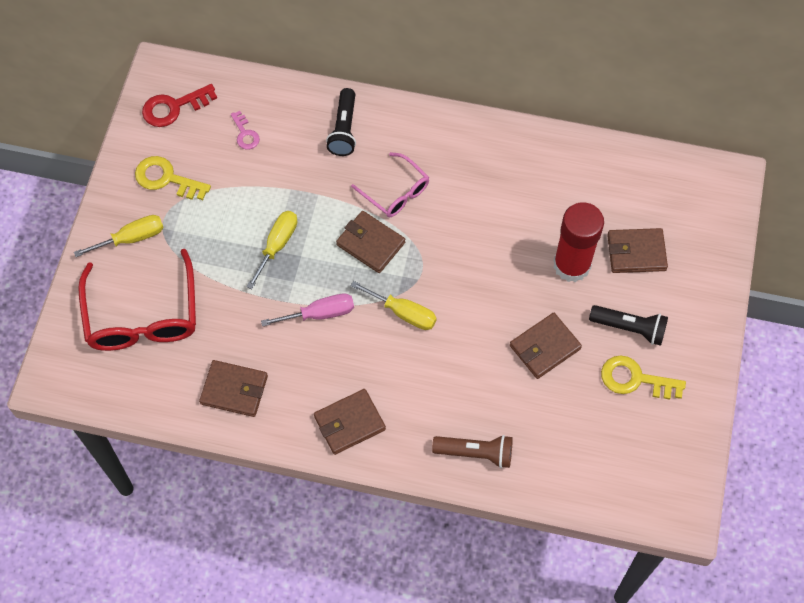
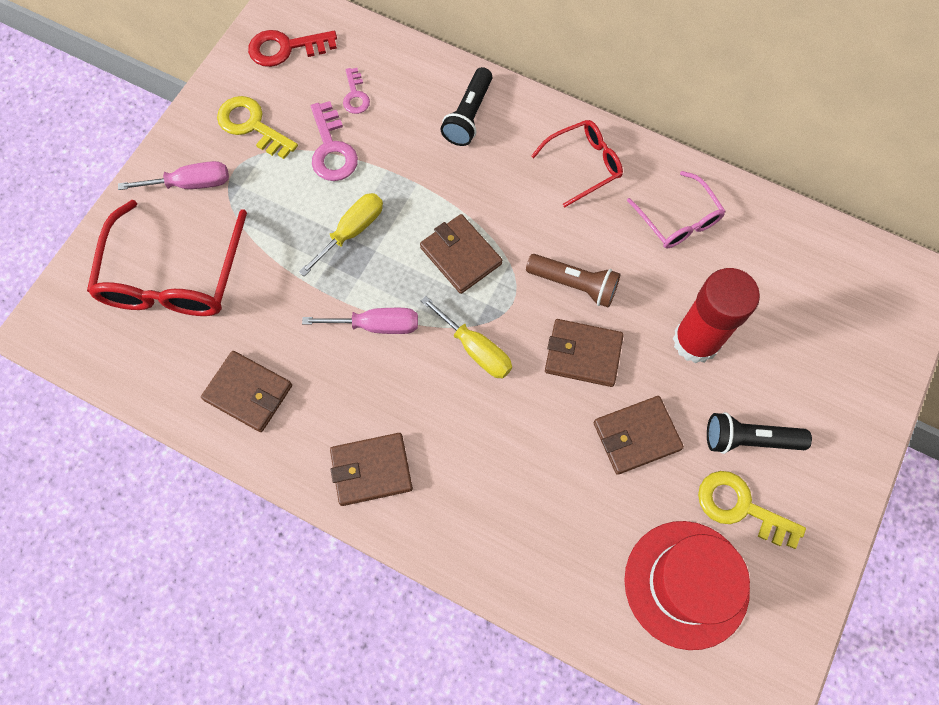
camera: 15 degrees right, 5 degrees up
yellow screwdriver [74,215,164,257] -> pink screwdriver [118,161,229,190]
pink glasses [351,152,429,218] -> pink glasses moved to [627,171,725,248]
brown flashlight [432,435,513,468] -> brown flashlight moved to [526,254,621,308]
black flashlight [589,305,668,346] -> black flashlight turned 150 degrees clockwise [707,412,812,454]
brown wallet [607,228,668,273] -> brown wallet moved to [545,319,624,387]
none -> pink key [311,101,358,181]
none -> red glasses [531,120,623,208]
none -> red hat [624,521,750,650]

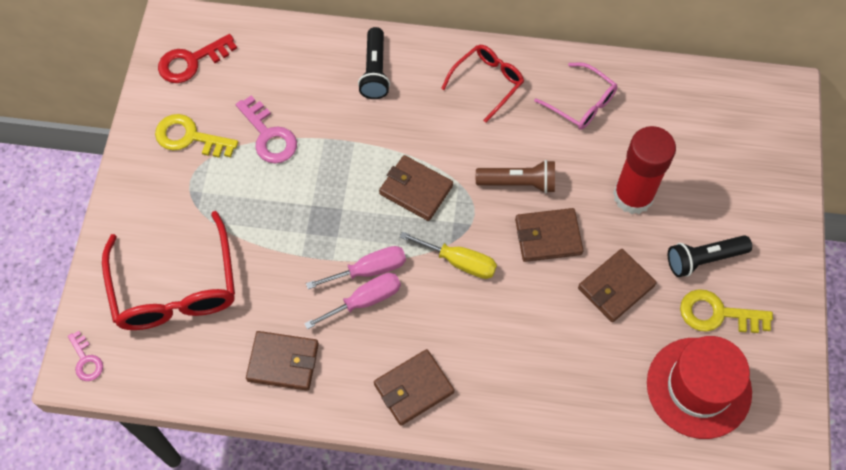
camera: 20 degrees left, 5 degrees down
pink screwdriver [118,161,229,190] -> pink screwdriver moved to [304,273,401,329]
yellow screwdriver [299,193,383,276] -> none
pink key [343,68,370,114] -> pink key moved to [68,331,103,381]

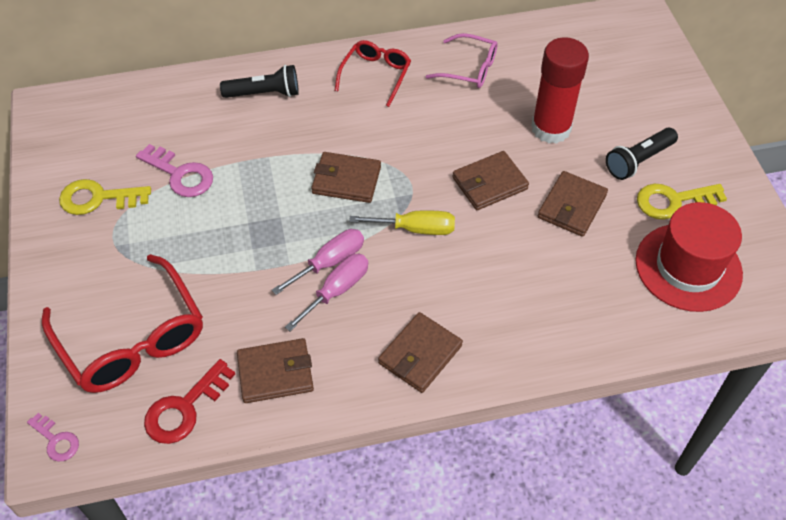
camera: 20 degrees left, 10 degrees down
red key [158,34,237,83] -> red key moved to [144,359,235,444]
black flashlight [358,27,390,99] -> black flashlight turned 75 degrees counterclockwise [220,65,299,98]
brown flashlight [476,160,555,193] -> none

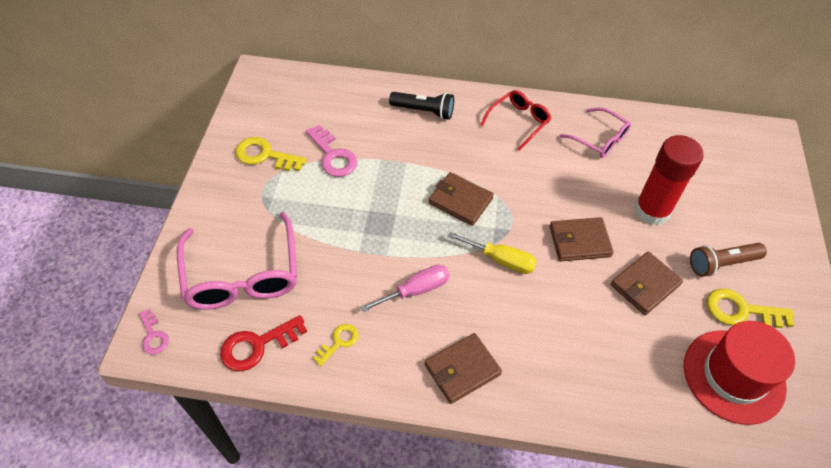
camera: 20 degrees right, 0 degrees up
red glasses [42,254,203,393] -> pink glasses [177,212,297,310]
brown wallet [237,338,314,403] -> yellow key [313,324,358,366]
pink screwdriver [272,229,364,295] -> none
black flashlight [606,127,678,180] -> brown flashlight [690,243,767,277]

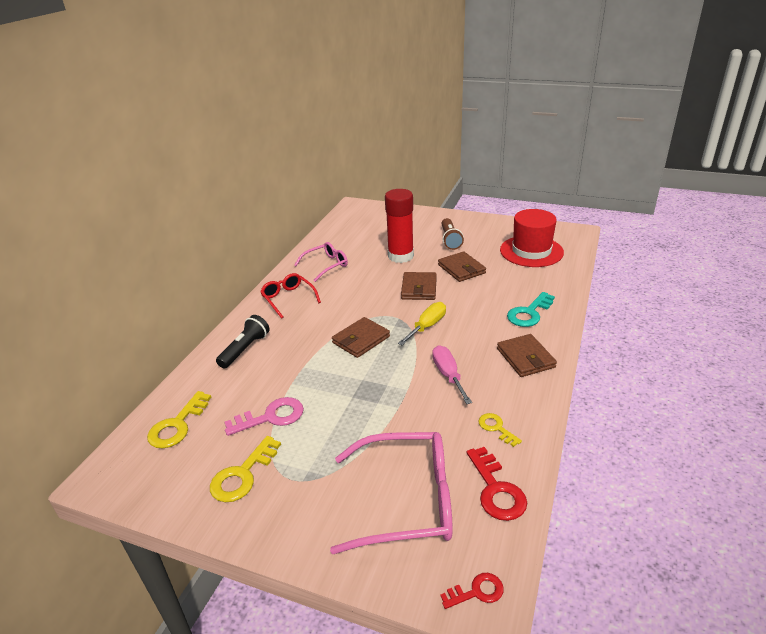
camera: 75 degrees left, 20 degrees down
pink key [139,309,169,355] -> red key [440,573,504,609]
yellow key [707,288,794,328] -> yellow key moved to [147,391,211,448]
none -> turquoise key [507,292,555,327]

